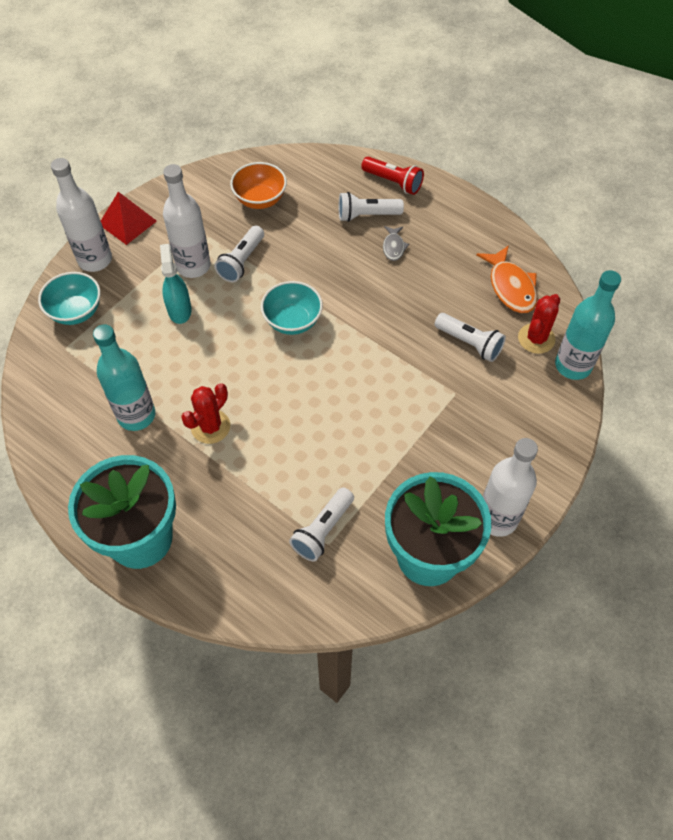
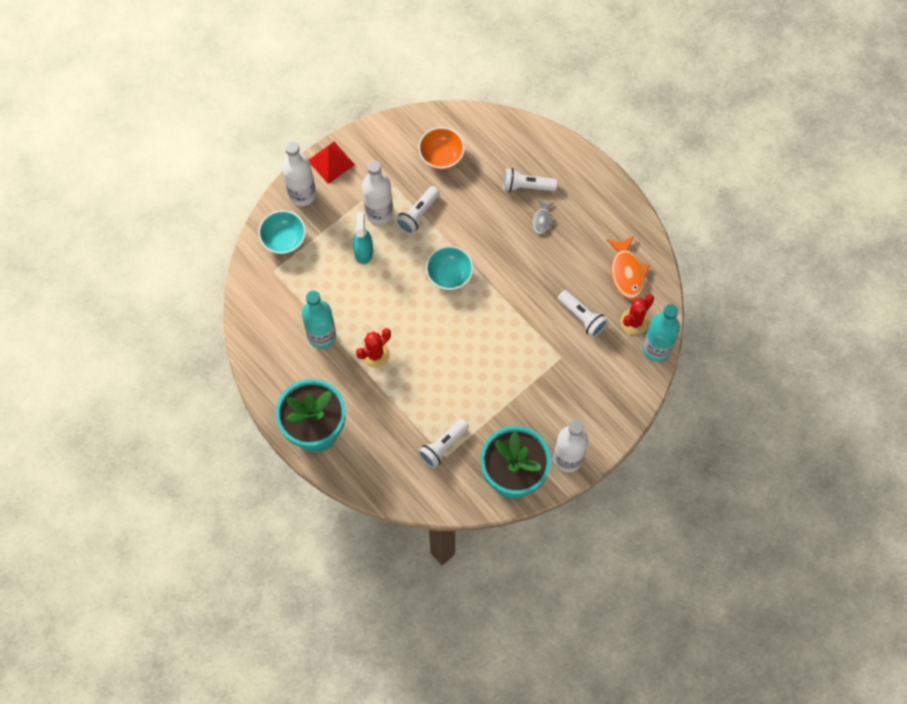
camera: 10 degrees right, 10 degrees up
red flashlight [361,156,424,195] -> none

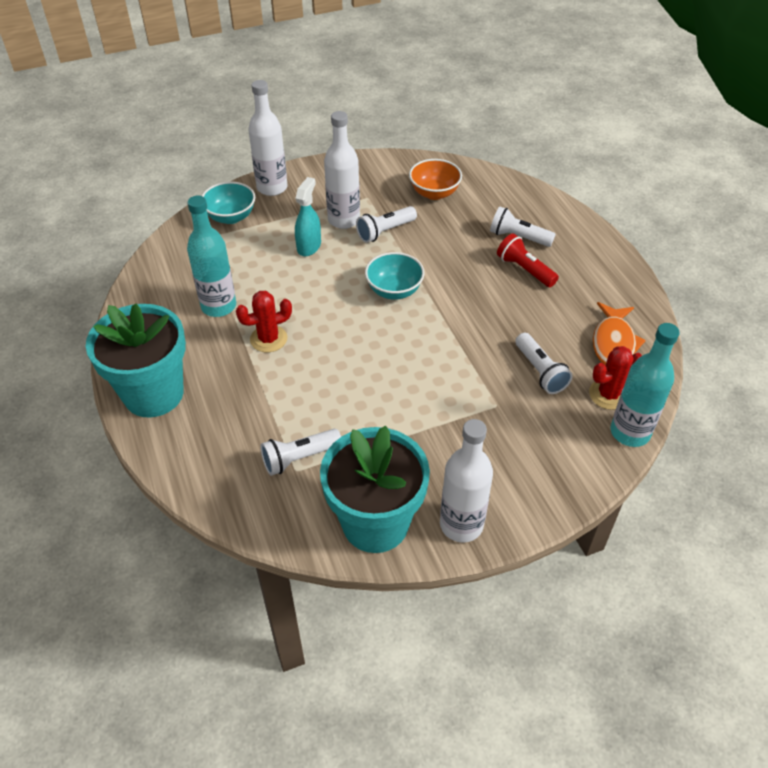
camera: 20 degrees right, 20 degrees down
red pyramid [309,142,355,184] -> none
grey fish [532,200,555,234] -> red flashlight [497,233,559,287]

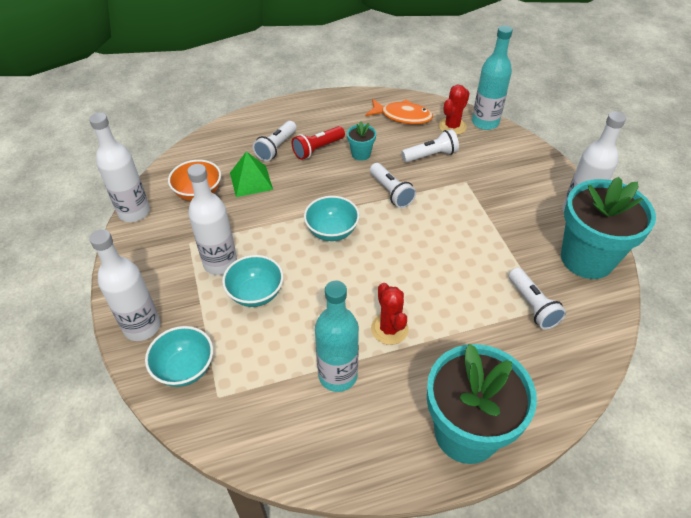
camera: 85 degrees left, 0 degrees up
turquoise spray bottle [295,177,321,257] -> turquoise bowl [222,255,284,307]
white flashlight [356,206,417,243] -> white flashlight moved to [370,163,416,208]
red cactus [589,346,642,410] -> red cactus turned 60 degrees clockwise [439,85,470,135]
none -> white bottle [89,113,150,222]
none -> green pyramid [230,151,273,197]
none -> turquoise flower pot [347,121,376,161]

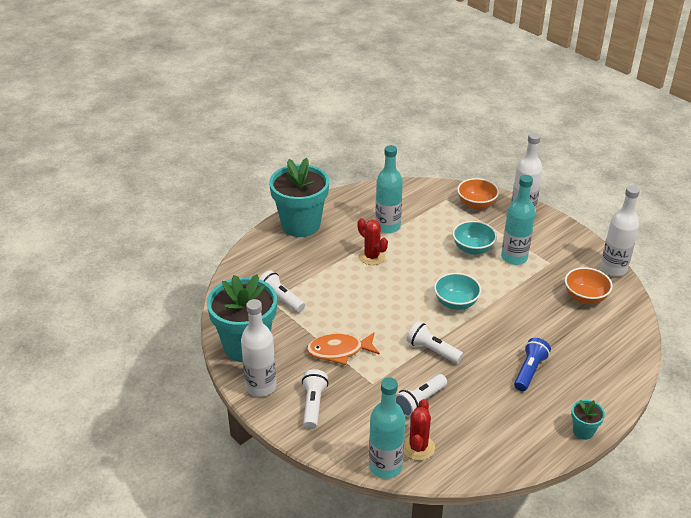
camera: 155 degrees right, 10 degrees down
turquoise bowl [145,326,213,387] -> orange bowl [457,178,499,210]
white bottle [187,164,237,275] -> turquoise bottle [501,175,535,265]
green pyramid [230,151,273,197] -> none
white flashlight [253,121,297,161] -> white flashlight moved to [302,369,328,429]
red flashlight [292,126,345,160] -> blue flashlight [514,338,551,391]
turquoise flower pot [347,121,376,161] -> turquoise flower pot moved to [571,400,605,440]
orange fish [365,99,433,124] -> orange fish moved to [306,332,380,365]

